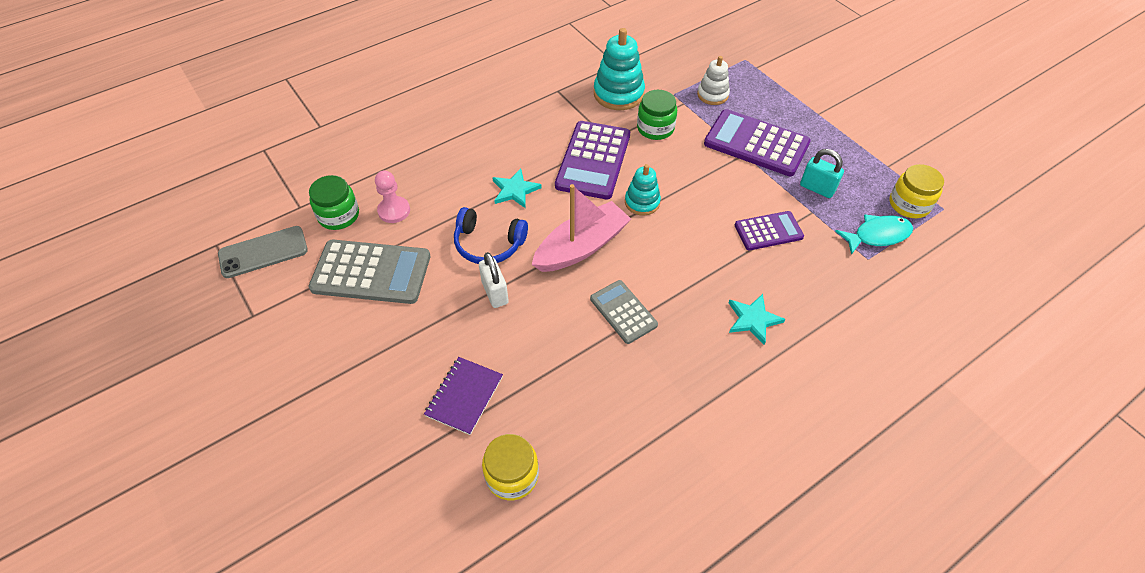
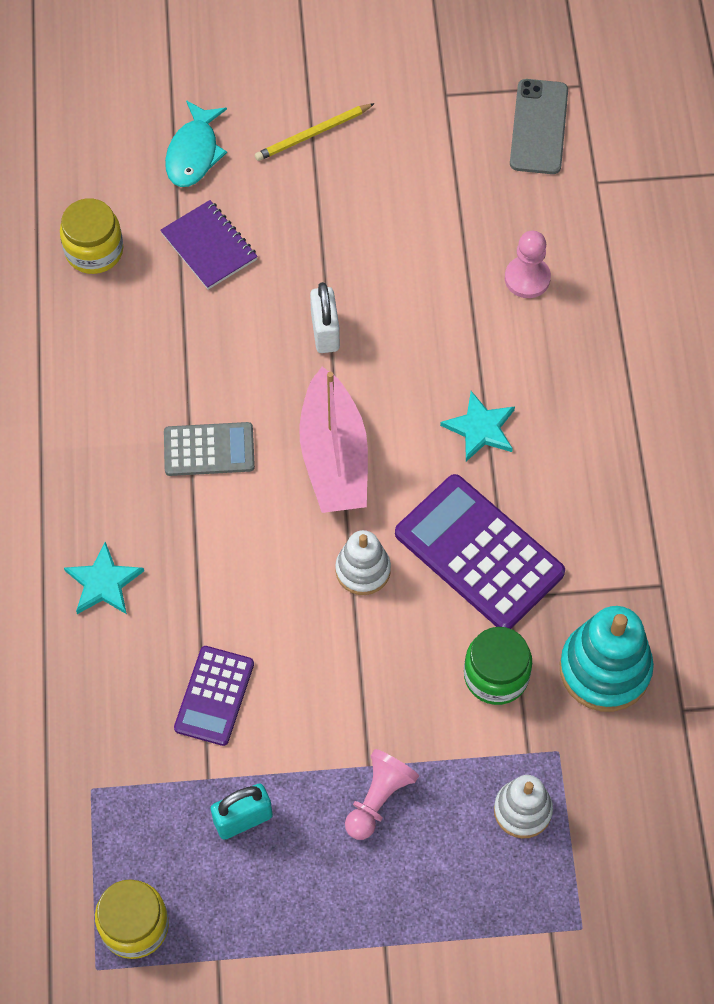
camera: 120 degrees right, 10 degrees up
grey calculator [308,240,430,304] -> none
green jar [309,175,359,230] -> none
blue headphones [454,207,528,264] -> none
white padlock [479,252,509,308] -> white padlock turned 75 degrees clockwise [310,282,340,353]
turquoise stacking toy [625,164,661,216] -> white stacking toy [335,530,391,595]
purple calculator [704,109,811,176] -> pink pawn [345,749,419,840]
turquoise fish [835,214,913,255] -> turquoise fish moved to [165,100,227,187]
none -> yellow pencil [255,103,375,161]

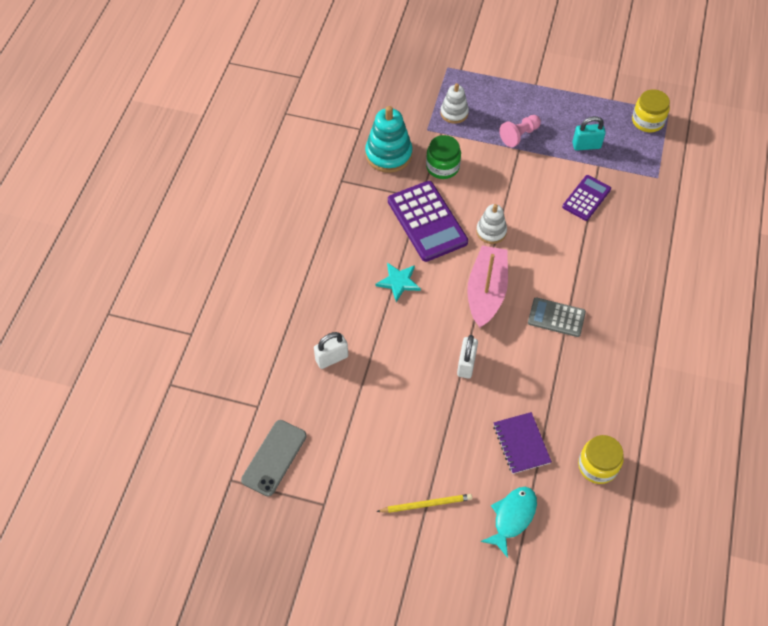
camera: 160 degrees left, 5 degrees down
turquoise star [64,542,144,614] -> none
pink pawn [505,231,551,298] -> white padlock [314,332,348,369]

